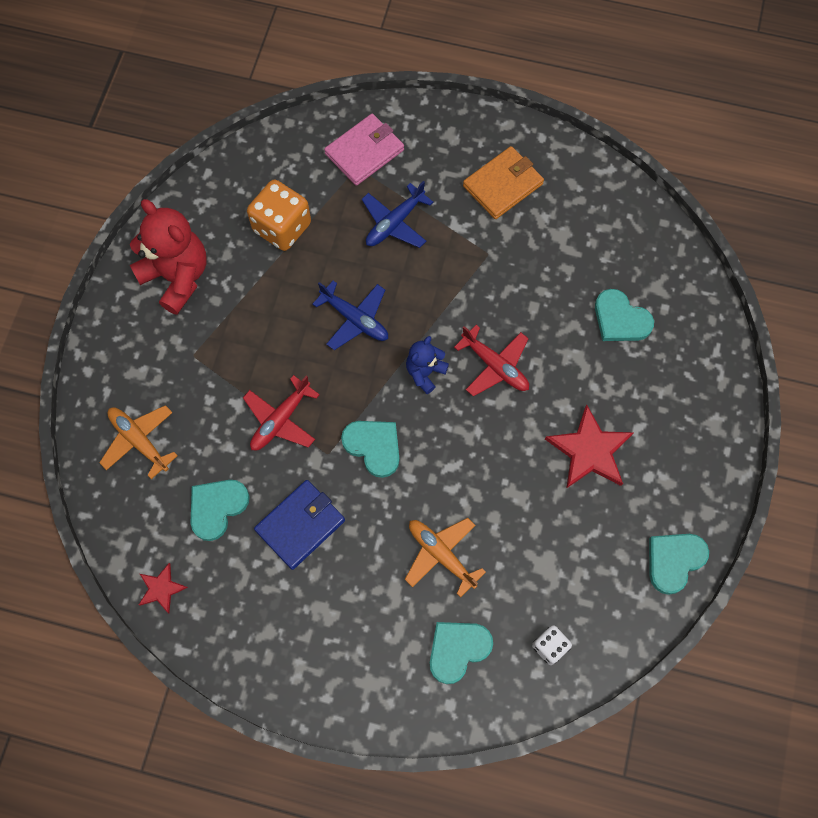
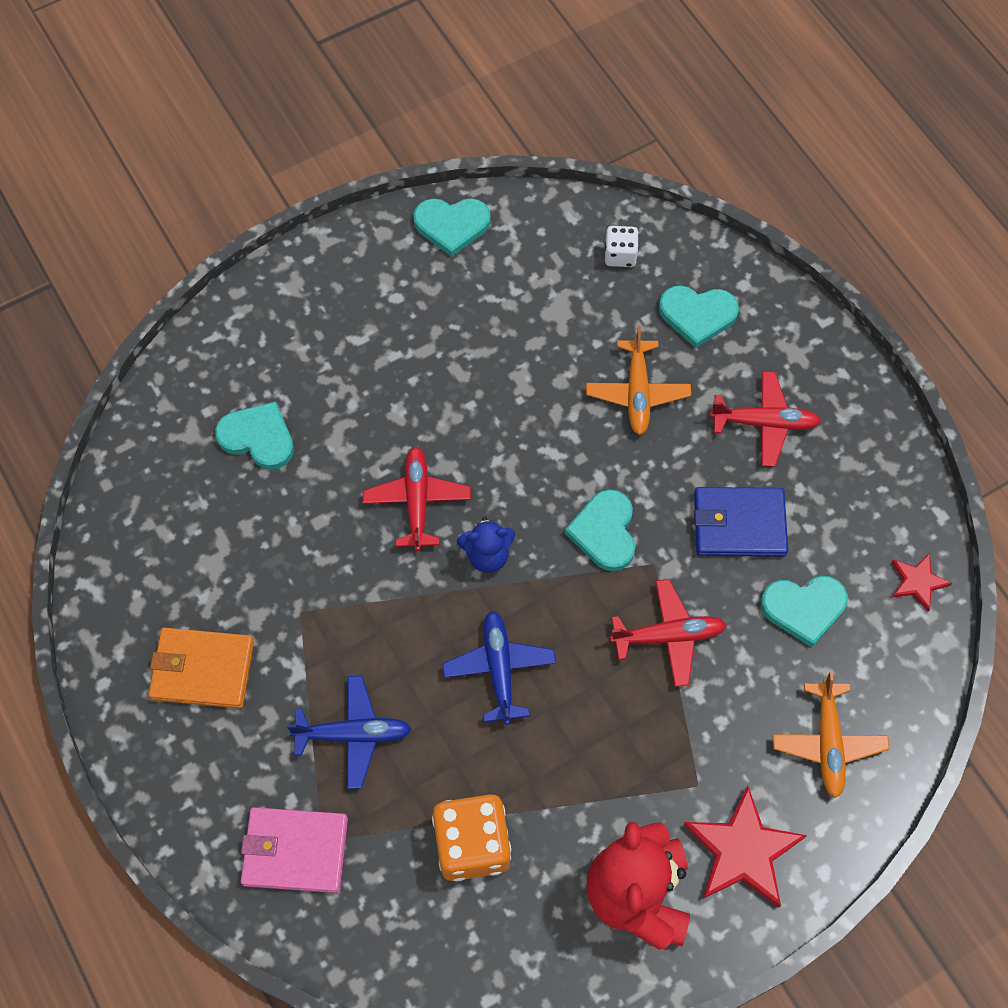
camera: 135 degrees left, 5 degrees down
red star [545,404,634,489] -> red star moved to [684,786,807,908]
turquoise heart [595,289,654,341] -> turquoise heart turned 60 degrees counterclockwise [215,401,294,470]
none -> red plane [710,371,821,467]

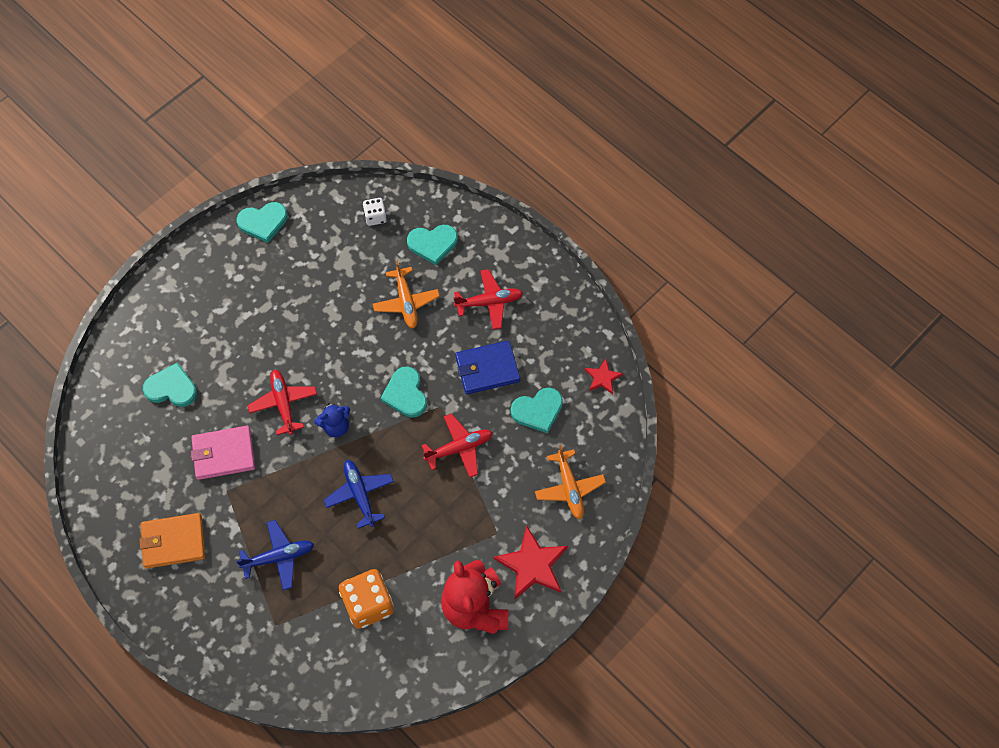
camera: 15 degrees left, 0 degrees up
pink wallet [241,807,348,893] -> pink wallet moved to [191,426,255,480]

